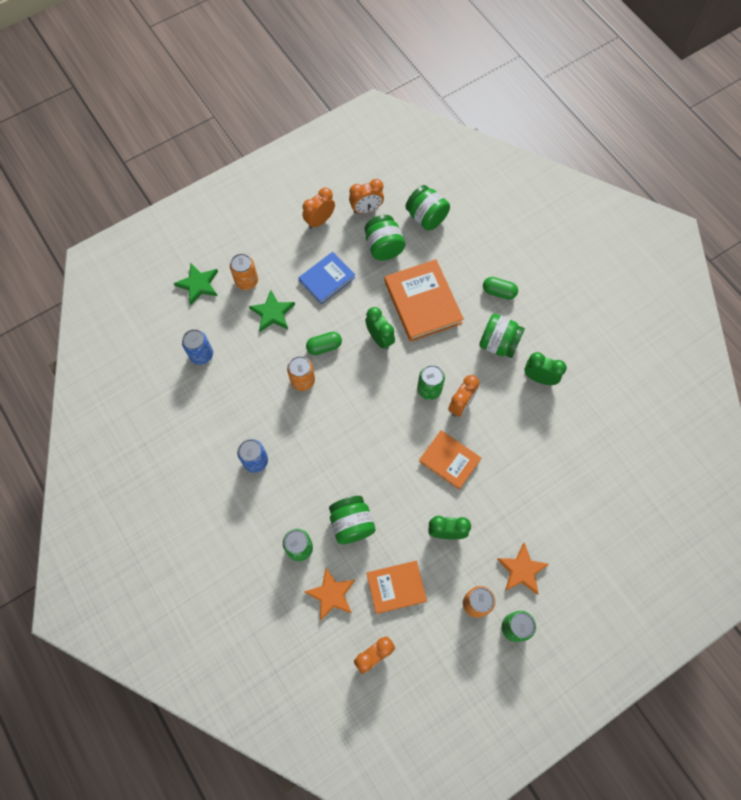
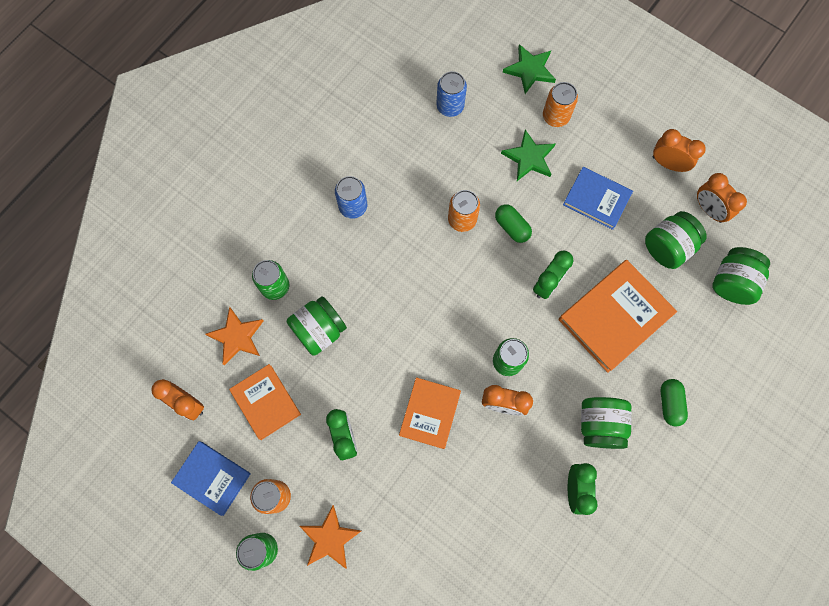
camera: 70 degrees right, 5 degrees up
none -> blue book [171,441,251,516]

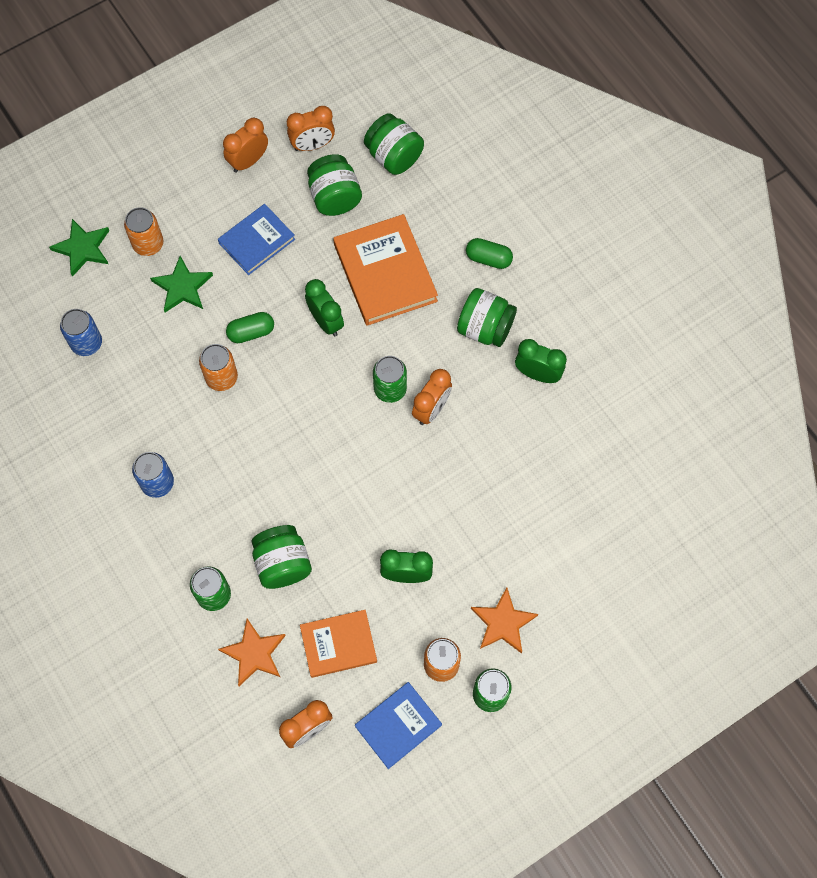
camera: 70 degrees left, 5 degrees down
orange book [399,377,461,449] -> none

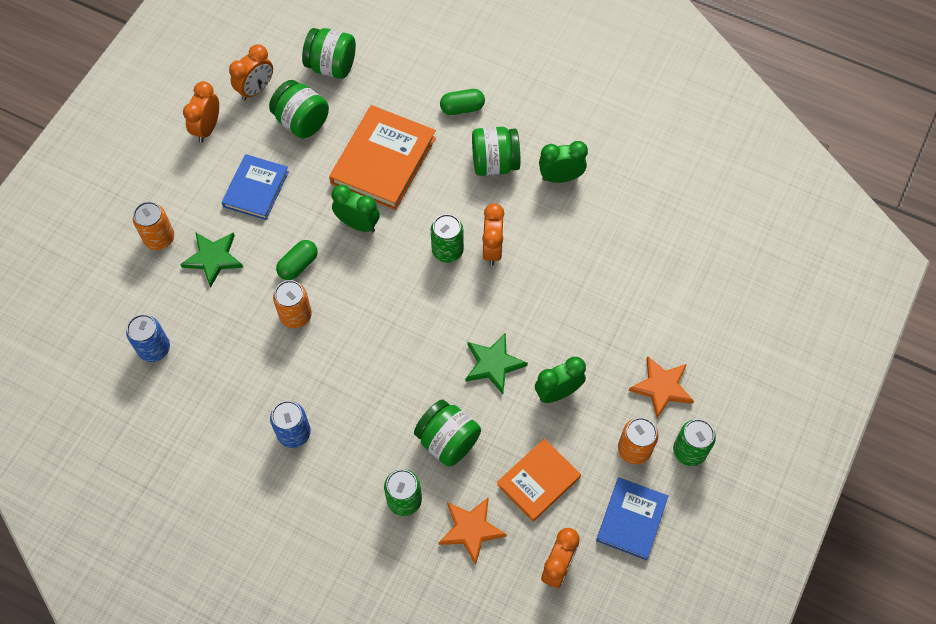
camera: 30 degrees left, 5 degrees down
green star [49,219,109,277] -> green star moved to [466,332,528,394]
orange book [333,214,438,326] -> orange book turned 75 degrees clockwise [329,105,436,210]

